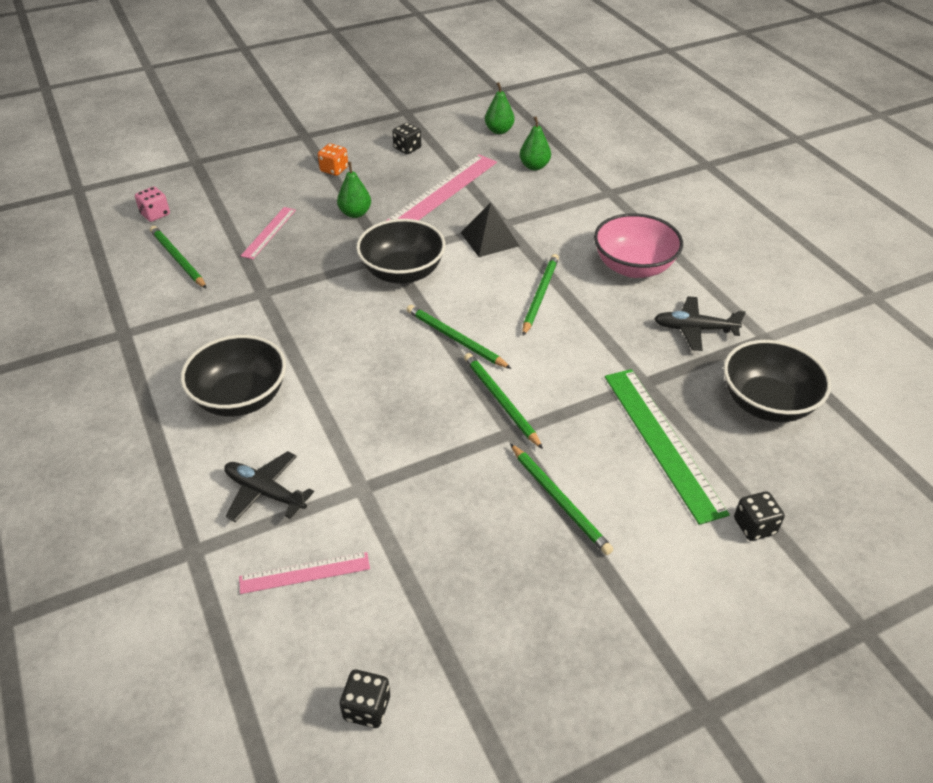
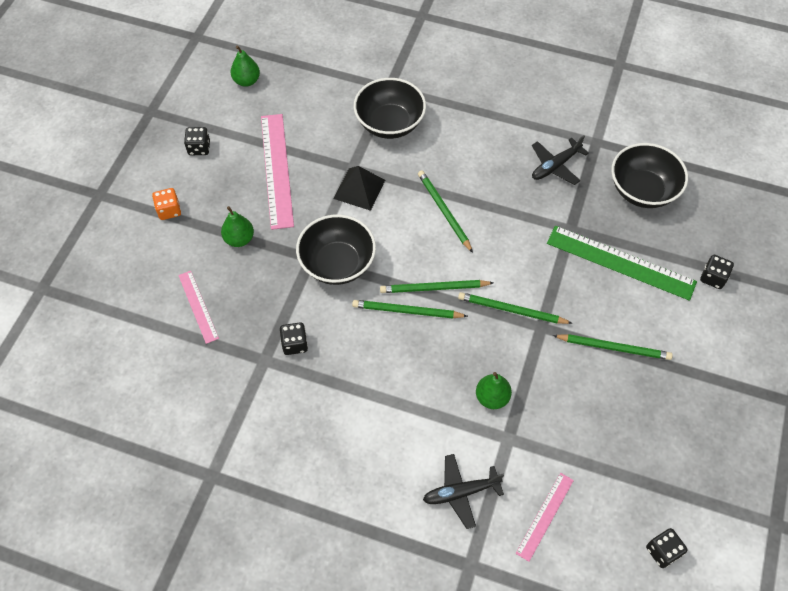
camera: 45 degrees left, 15 degrees up
pink dice [135,187,170,222] -> none
green pencil [150,226,207,289] -> green pencil moved to [352,300,468,318]
black bowl [180,335,286,417] -> black bowl moved to [354,78,426,139]
green pear [519,116,551,170] -> green pear moved to [476,372,512,409]
pink bowl [594,213,683,278] -> none
none -> black dice [280,322,308,355]

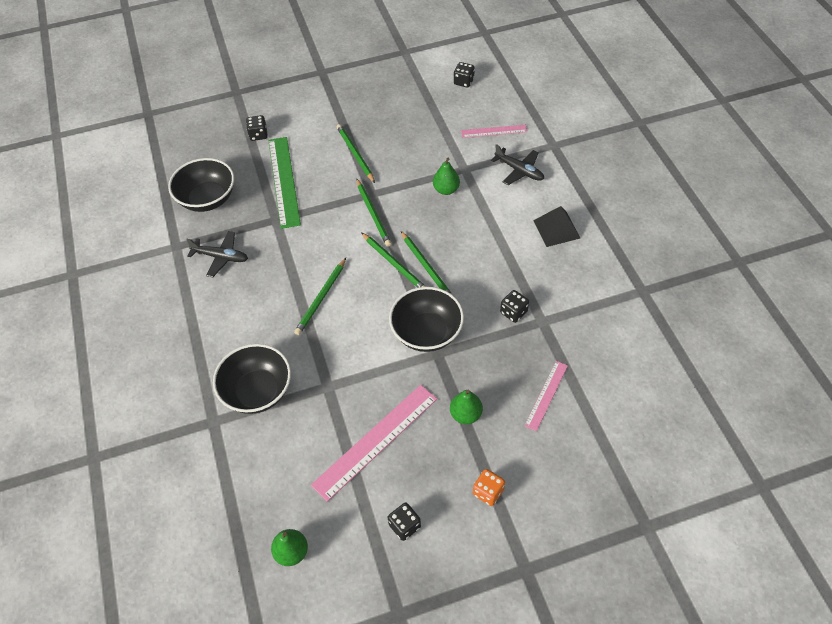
camera: 125 degrees left, 5 degrees down
black pyramid [334,166,385,211] -> black pyramid moved to [533,206,580,247]

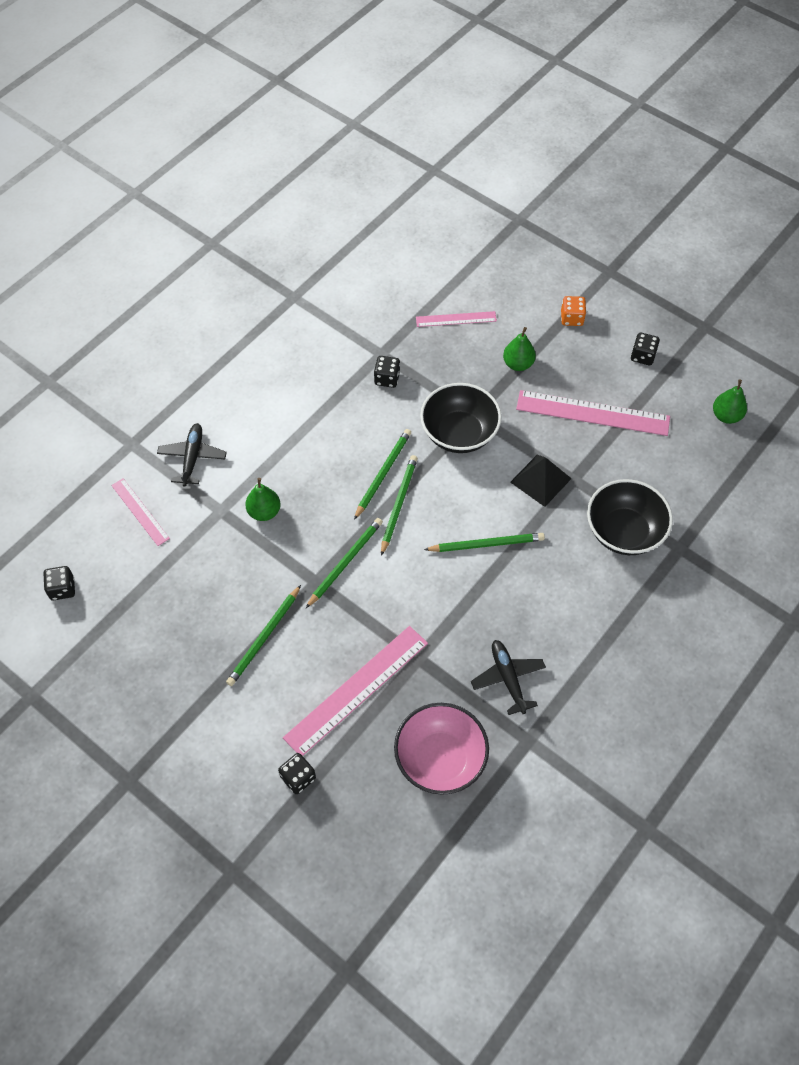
camera: 125 degrees left, 5 degrees up
black bowl [168,158,234,212] -> pink bowl [394,703,489,795]
green ruler [268,137,301,229] -> pink ruler [283,626,428,756]
black pyramid [533,206,580,247] -> black pyramid moved to [510,455,572,507]

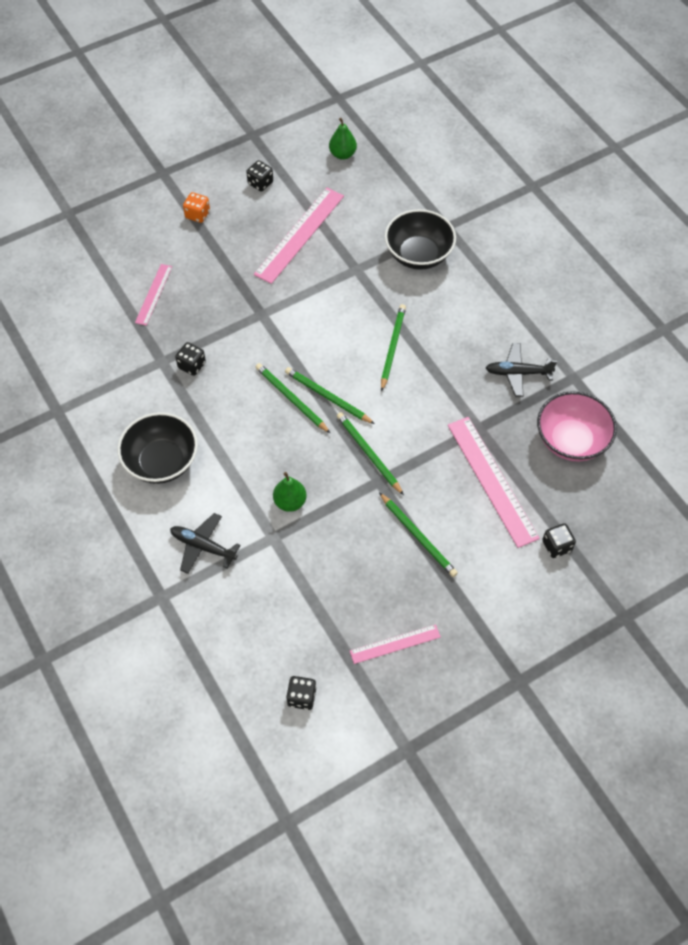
camera: 70 degrees left, 0 degrees up
pink ruler [111,478,170,546] -> pink ruler moved to [350,624,441,664]
black bowl [420,383,502,453] -> black bowl moved to [117,412,198,484]
green pear [503,327,536,371] -> none
black pyramid [510,455,572,507] -> none

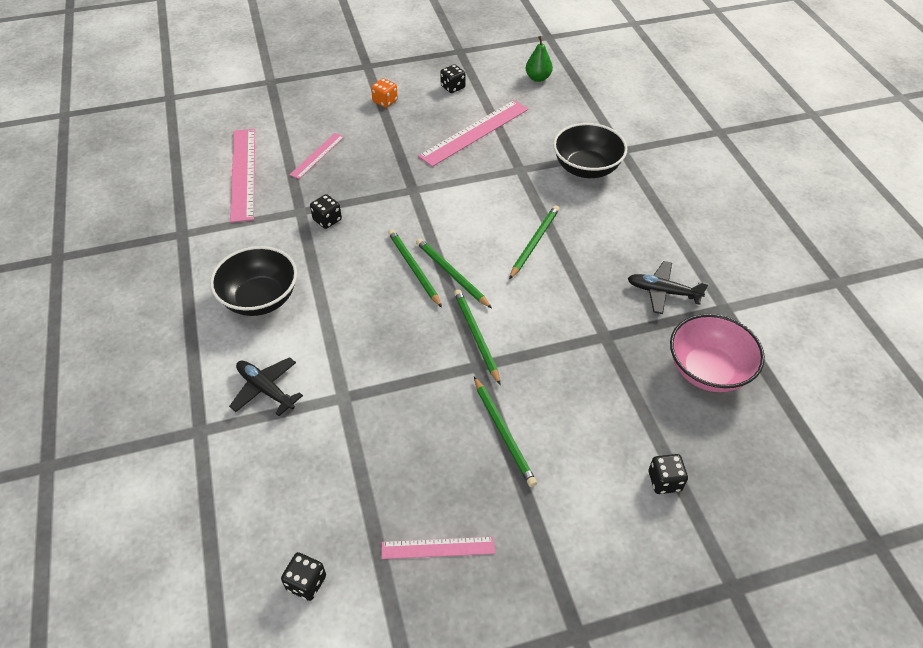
camera: 15 degrees right, 10 degrees down
green pear [273,472,307,512] -> none
pink ruler [448,417,540,548] -> pink ruler moved to [230,129,255,223]

